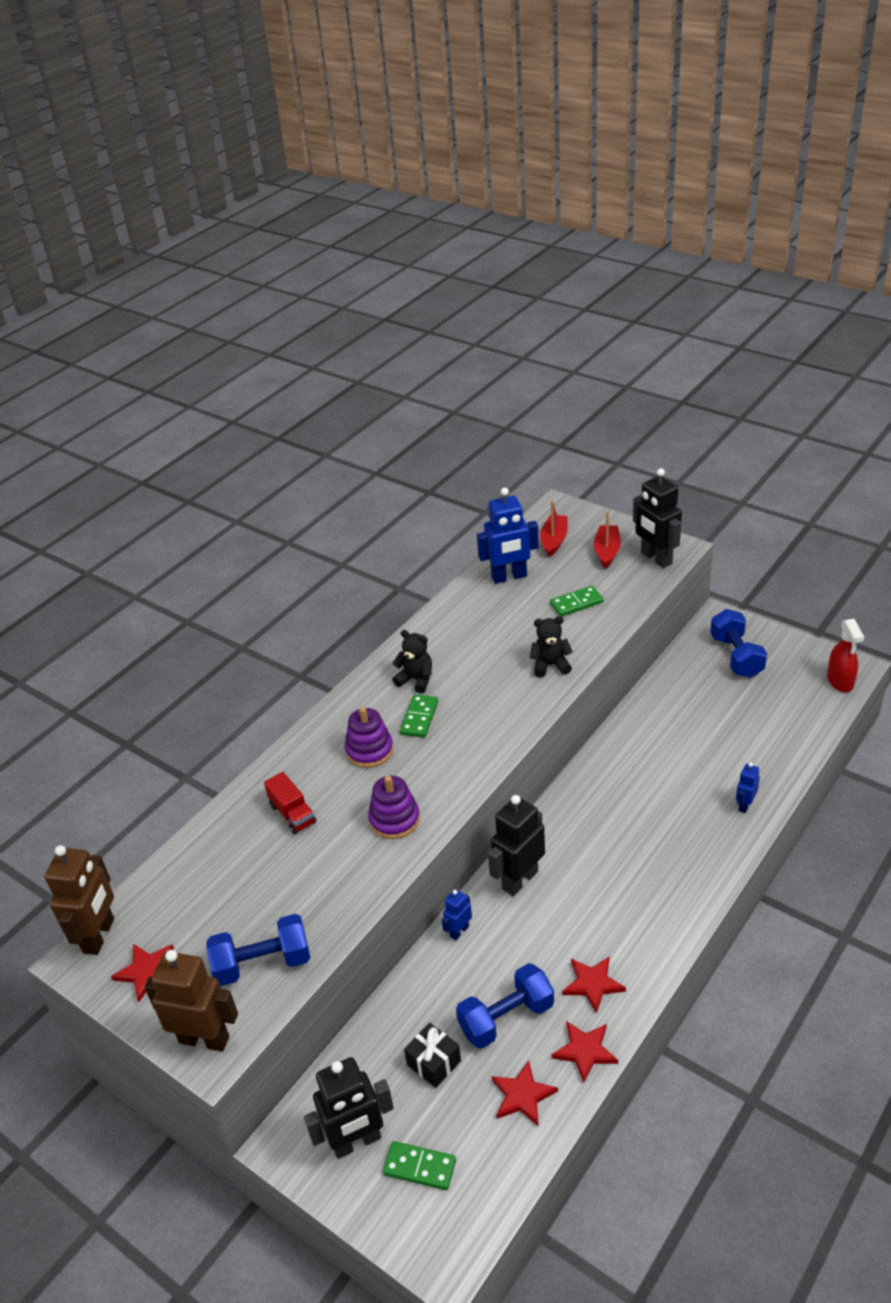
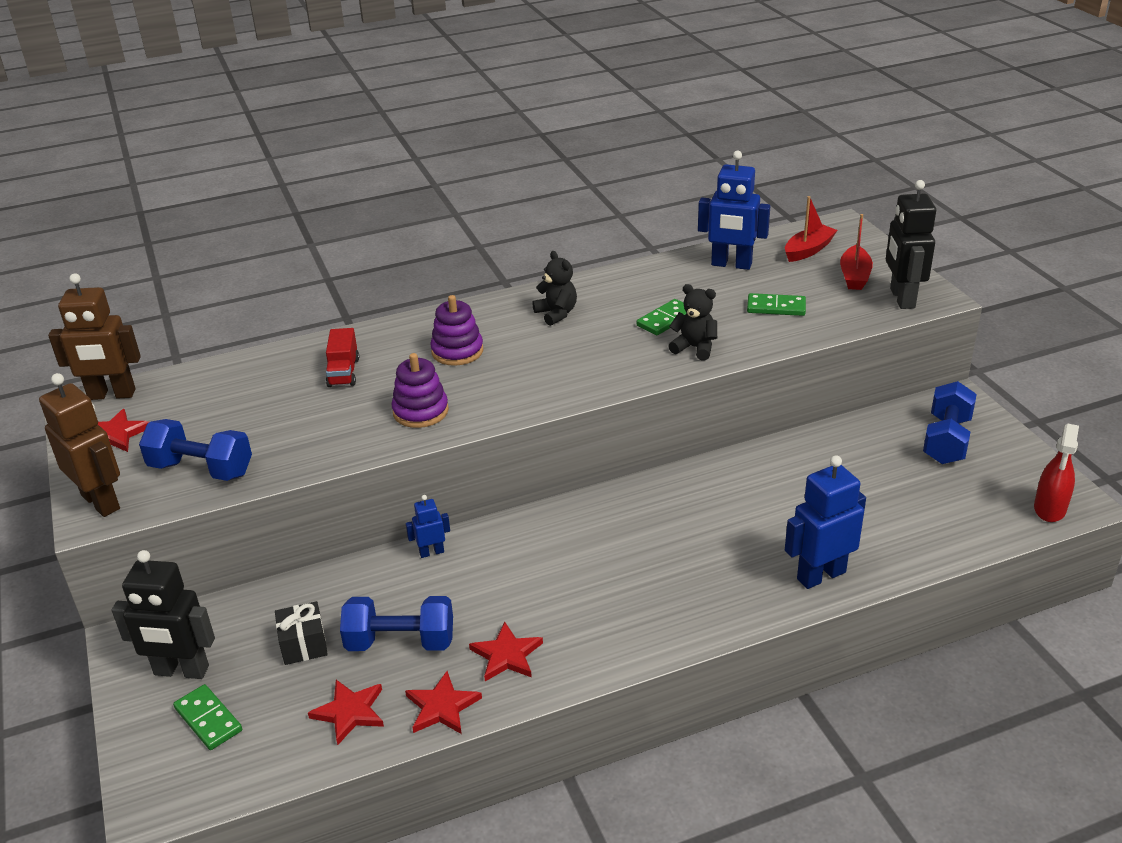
camera: 30 degrees right, 5 degrees down
brown robot [45,845,114,955] -> brown robot turned 45 degrees clockwise [48,273,141,400]
green domino [400,694,438,738] -> green domino moved to [637,299,686,335]
black robot [488,795,545,896] -> none
red boat [594,511,621,569] -> red boat turned 150 degrees clockwise [840,214,873,290]
blue robot [736,762,760,813] -> blue robot [785,455,866,589], size x1.95

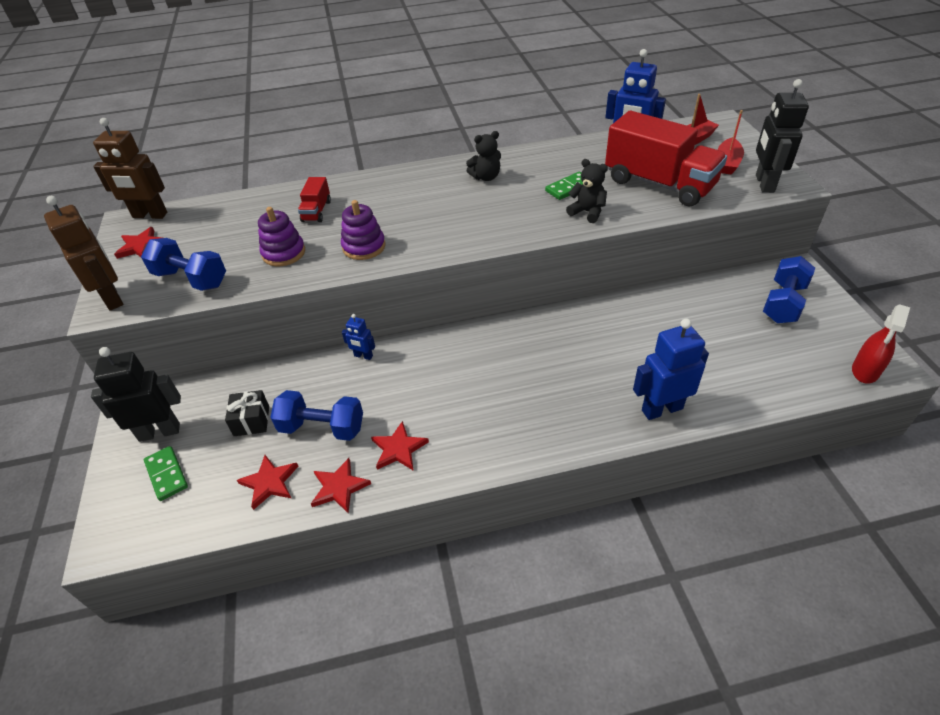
camera: 10 degrees right, 10 degrees up
black robot [112,550,215,679] -> black robot turned 150 degrees clockwise [91,347,181,442]
blue robot [406,495,450,558] -> blue robot turned 150 degrees counterclockwise [342,314,375,360]
purple stacking toy [430,295,483,366] -> purple stacking toy moved to [258,207,305,266]
black teddy bear [532,251,577,326] -> black teddy bear turned 90 degrees clockwise [466,131,501,181]
green domino [747,293,806,316] -> red truck [605,111,727,207]

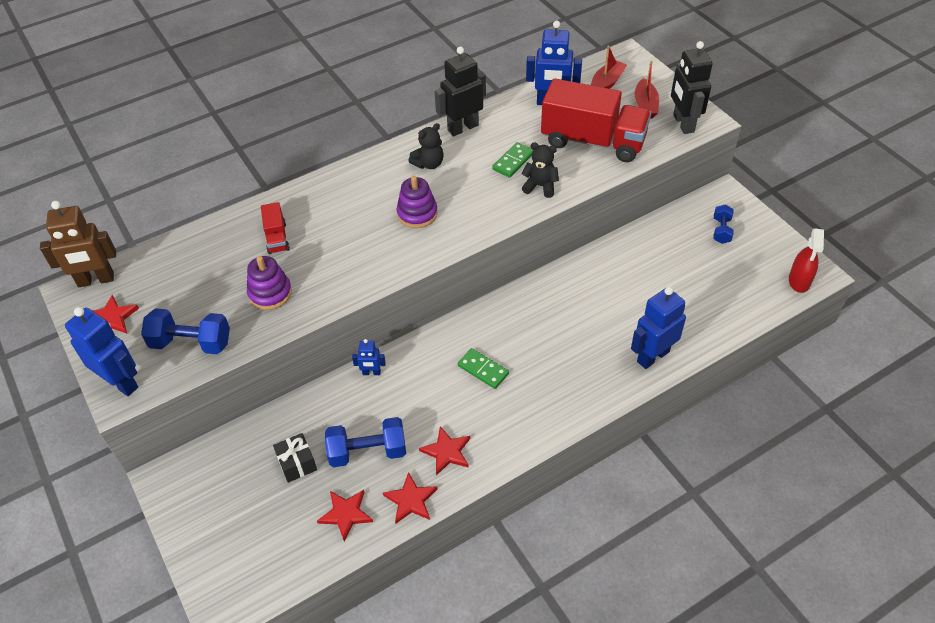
camera: 20 degrees left, 5 degrees up
brown robot [44,196,124,310] -> blue robot [65,307,138,396]
black robot [91,347,181,442] -> black robot moved to [435,46,486,136]
green domino [144,446,188,501] -> green domino moved to [458,348,509,389]
purple stacking toy [341,200,385,260] -> purple stacking toy moved to [397,176,438,228]
blue dumbbell [763,256,815,323] -> blue dumbbell [714,204,734,244], size x0.60

